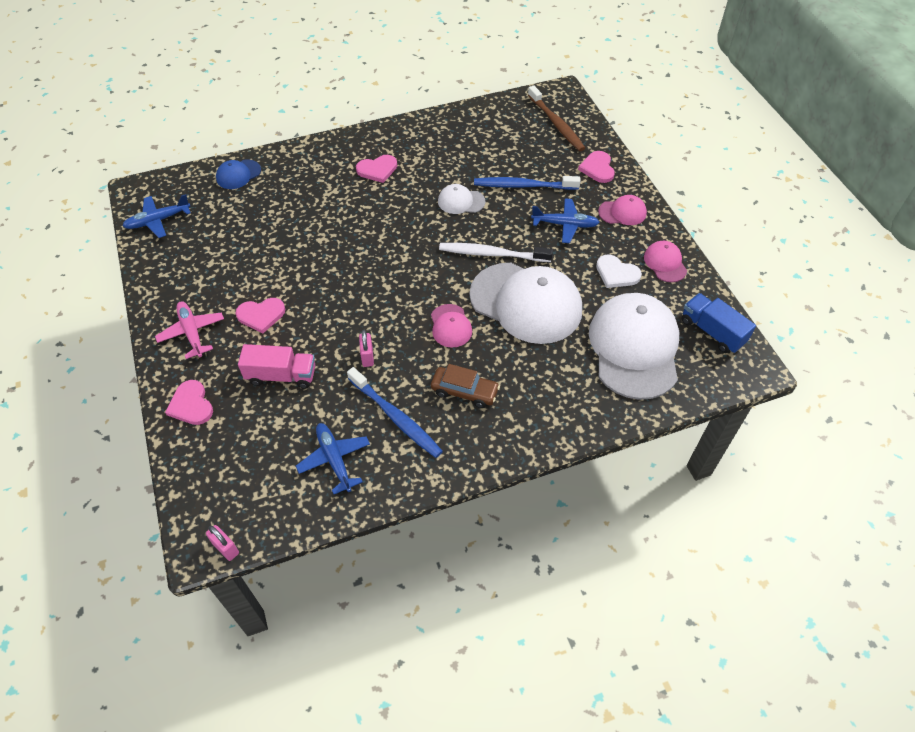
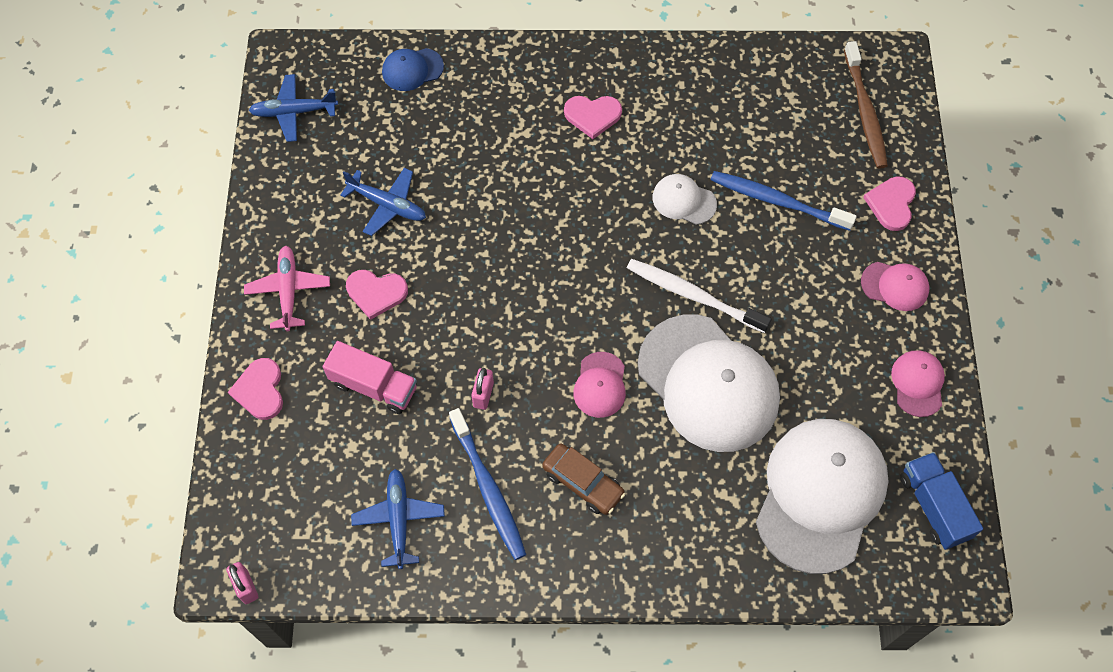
camera: 20 degrees right, 10 degrees up
blue plane [531,198,600,243] -> blue plane moved to [340,168,426,236]
white heart [596,255,642,288] -> none

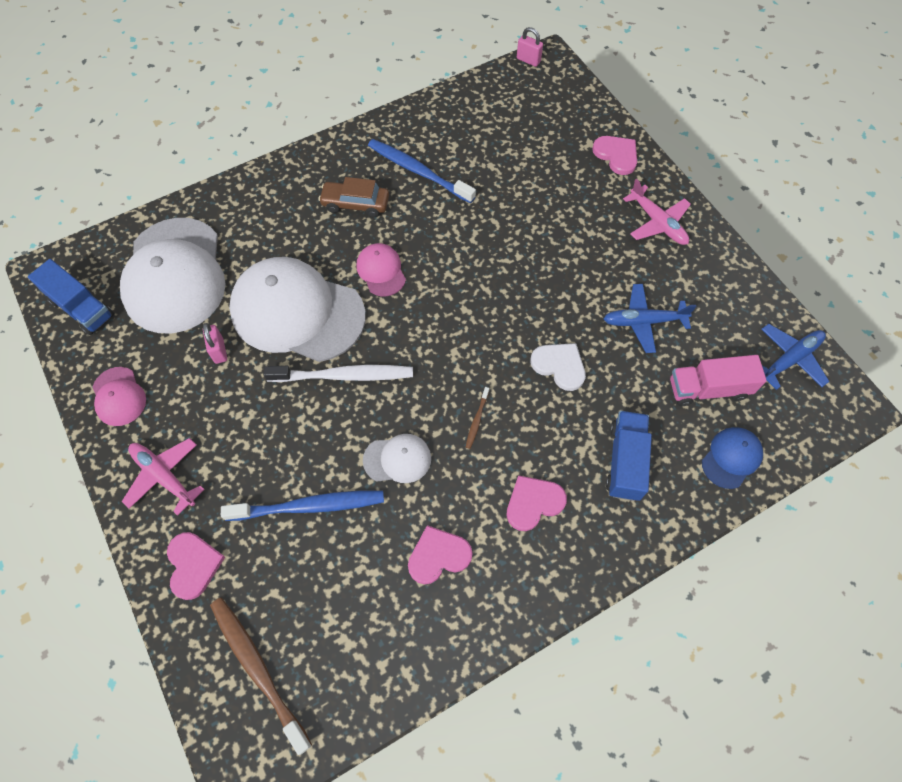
camera: 150 degrees right, 0 degrees up
pink truck [323,341,417,414] -> pink truck moved to [670,355,767,406]
pink heart [346,270,408,320] -> pink heart moved to [408,525,473,584]
blue plane [351,469,445,569] -> none
pink padlock [471,368,494,410] -> pink padlock moved to [203,323,227,364]
pink cap [861,262,929,311] -> pink plane [122,438,205,516]
none -> brown toothbrush [466,387,489,449]
none -> white heart [530,343,586,391]
none -> blue truck [606,411,652,501]

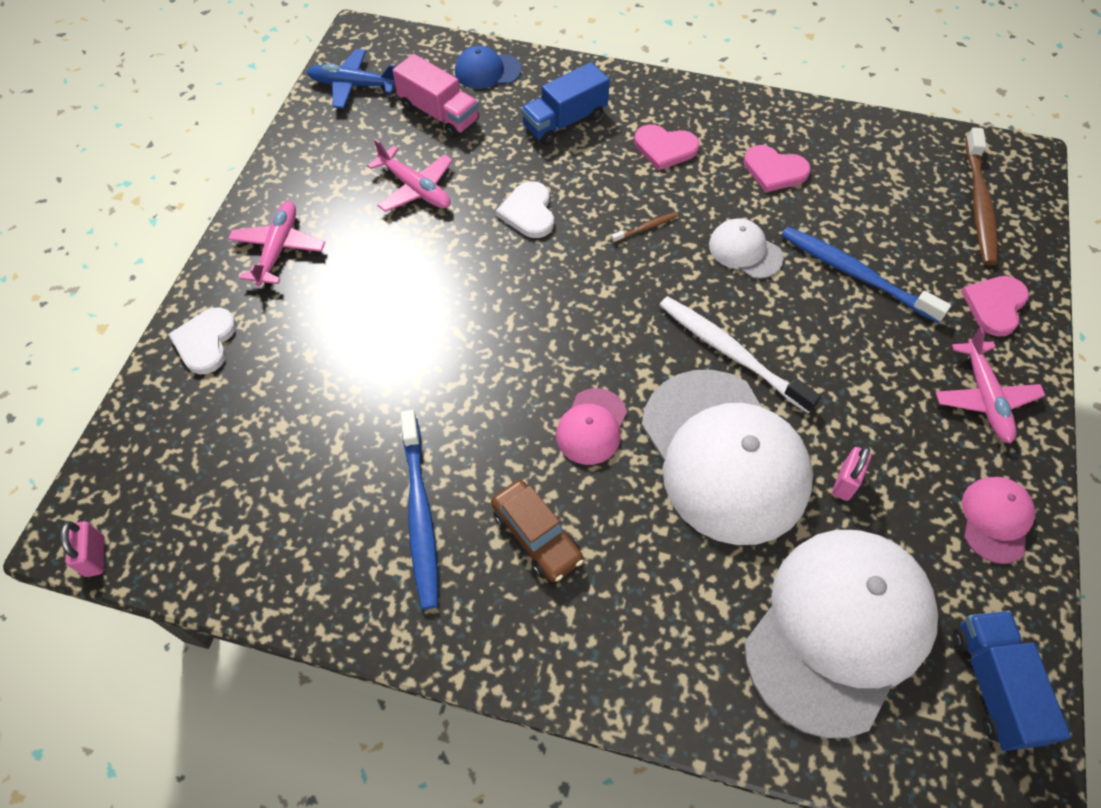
camera: 135 degrees left, 5 degrees down
pink heart [592,136,637,175] -> white heart [168,307,237,374]
blue plane [604,284,697,353] -> pink plane [367,139,453,212]

